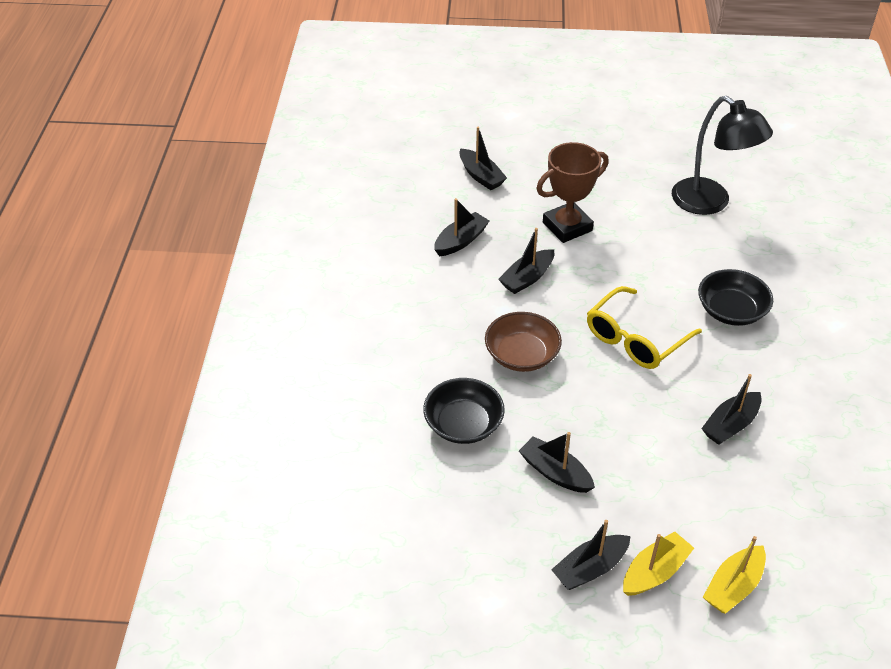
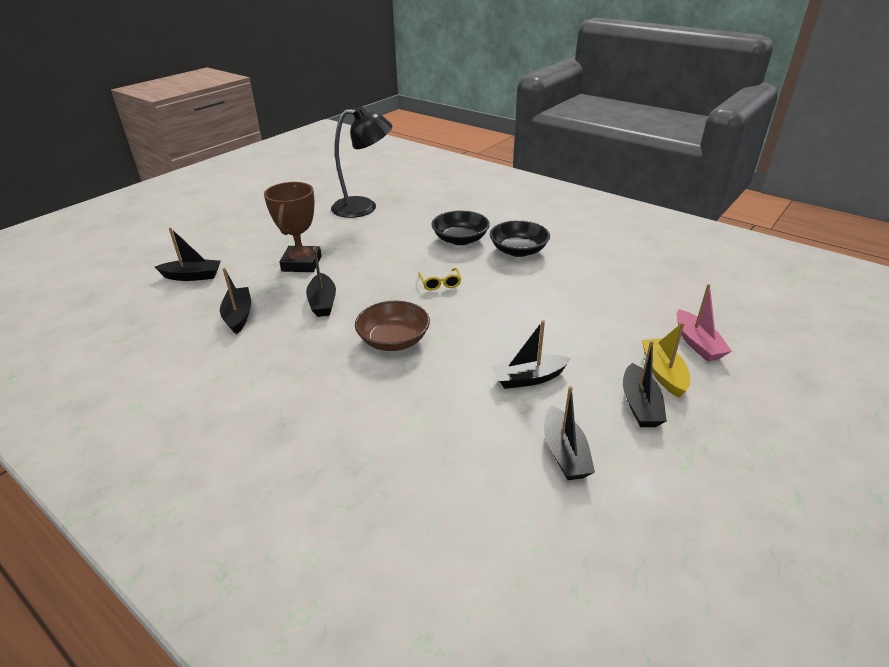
camera: 55 degrees left, 10 degrees down
black bowl [423,378,505,444] -> black bowl moved to [490,220,550,257]
yellow glasses [587,286,702,369] -> yellow glasses [418,268,461,291], size x0.49
black boat [701,374,762,445] -> black boat moved to [544,386,595,480]
yellow boat [703,536,766,614] -> pink boat [677,284,732,361]

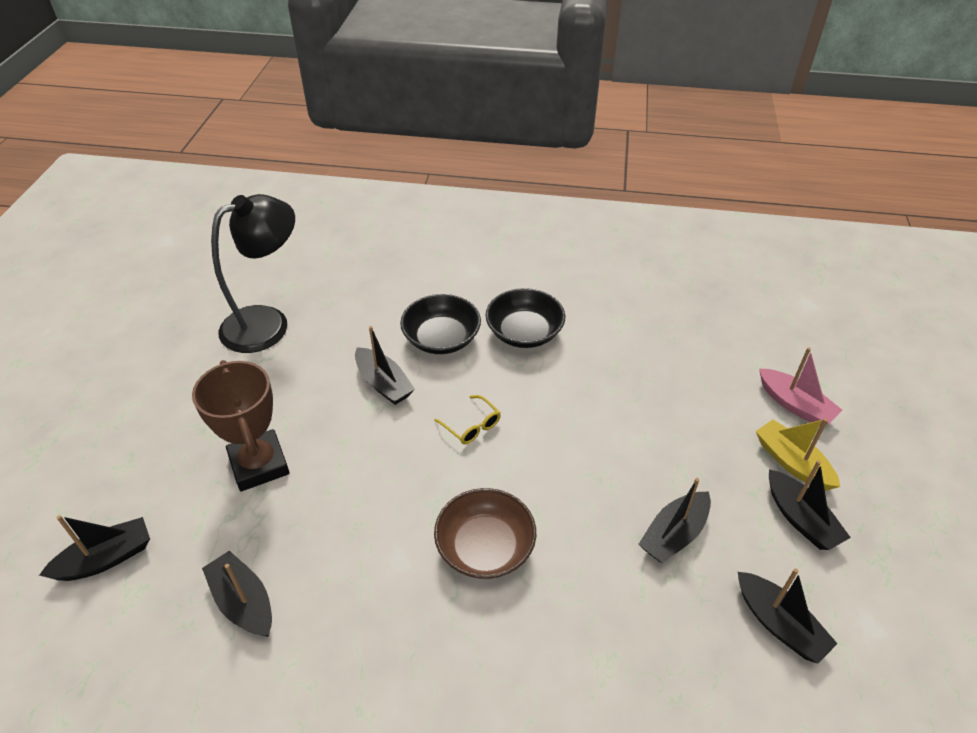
camera: 30 degrees left, 10 degrees up
black boat [306,247,336,317] -> black boat moved to [355,326,415,405]

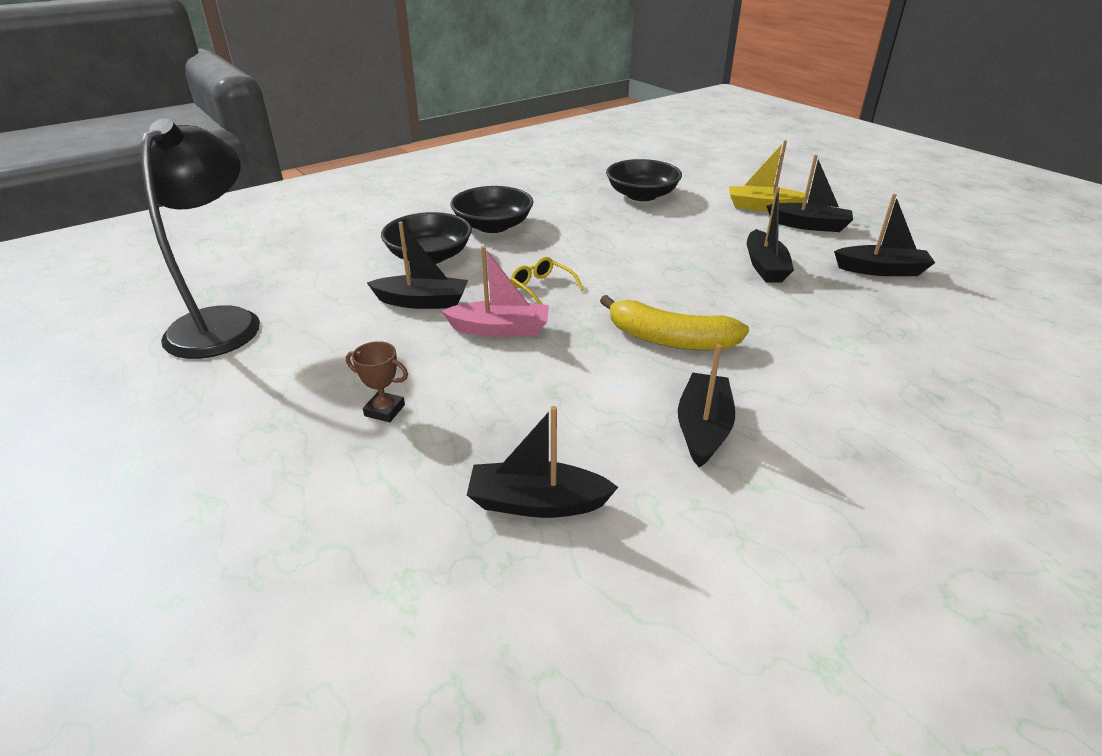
camera: 45 degrees left, 10 degrees down
black boat [39,515,150,581] -> black boat moved to [678,344,735,468]
brown trophy [192,360,290,491] -> brown trophy [346,341,408,422], size x0.45
yellow glasses [434,395,501,444] -> yellow glasses turned 135 degrees counterclockwise [510,257,584,304]
brown bowl [434,488,536,579] -> yellow banana [600,295,749,350]
pink boat [759,347,842,426] -> pink boat moved to [442,246,549,337]
none -> black bowl [606,159,682,201]

